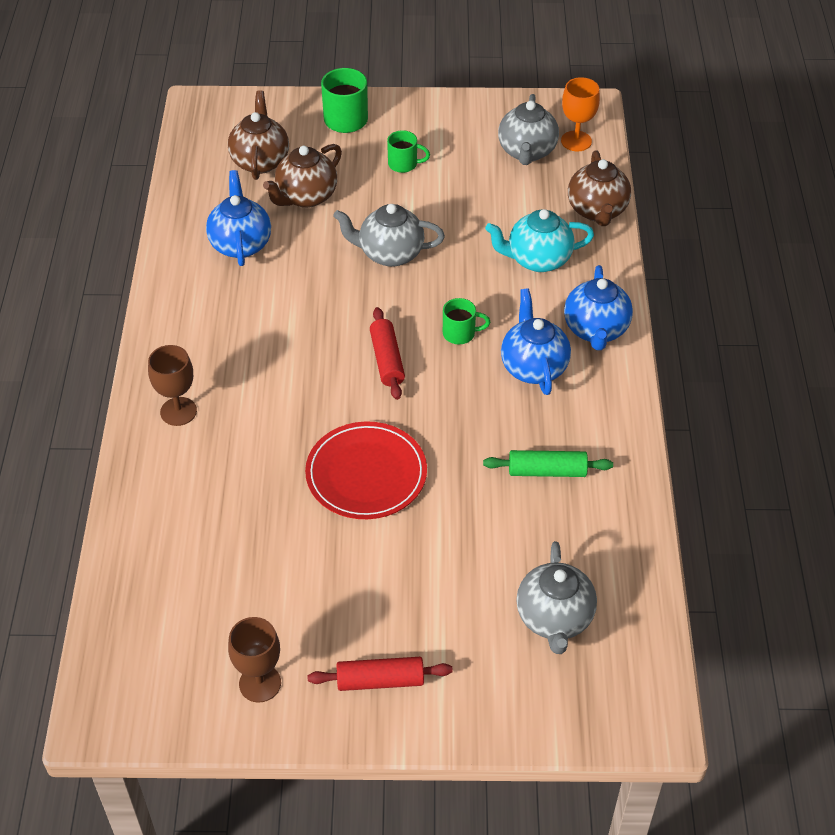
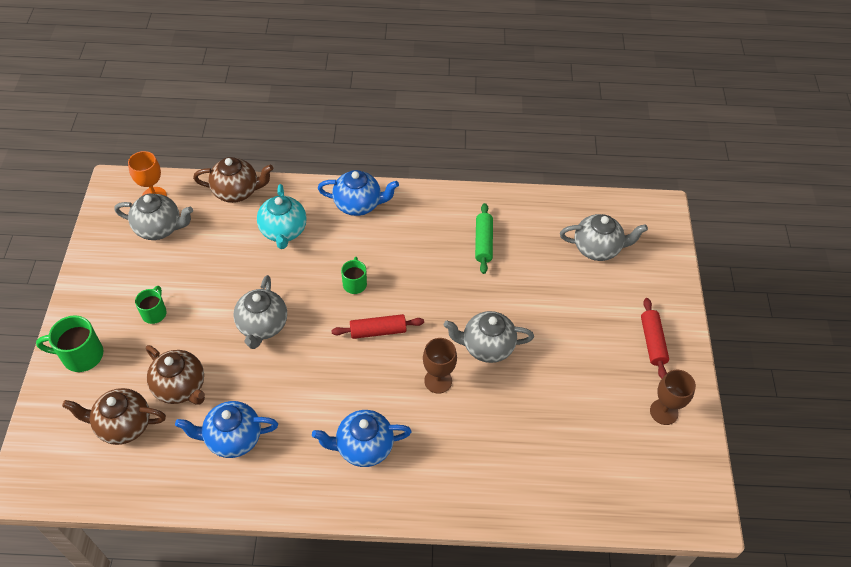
camera: 90 degrees left, 5 degrees up
brown goblet [148,345,197,426] -> brown goblet moved to [423,338,457,394]
red plate [305,421,427,519] -> grey teapot [444,311,534,363]
blue teapot [501,288,571,395] -> blue teapot moved to [312,410,412,467]

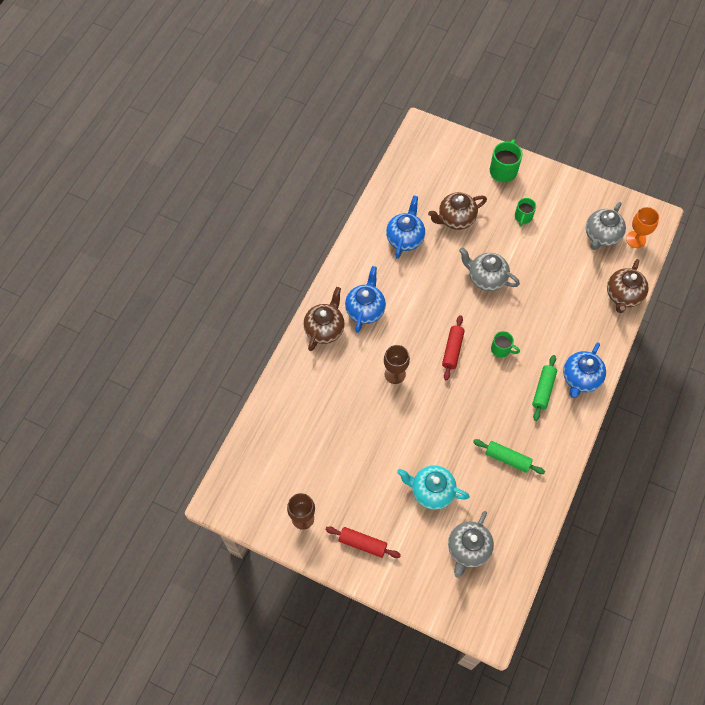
camera: 115 degrees right, 10 degrees up
brown teapot [62,388,166,445] -> brown teapot moved to [303,287,345,351]
green mug [135,286,167,324] -> green mug turned 75 degrees clockwise [515,198,536,226]
turquoise teapot [257,184,307,249] -> turquoise teapot moved to [397,465,470,510]
grey teapot [444,311,534,363] -> none
none -> green rolling pin [532,355,557,421]

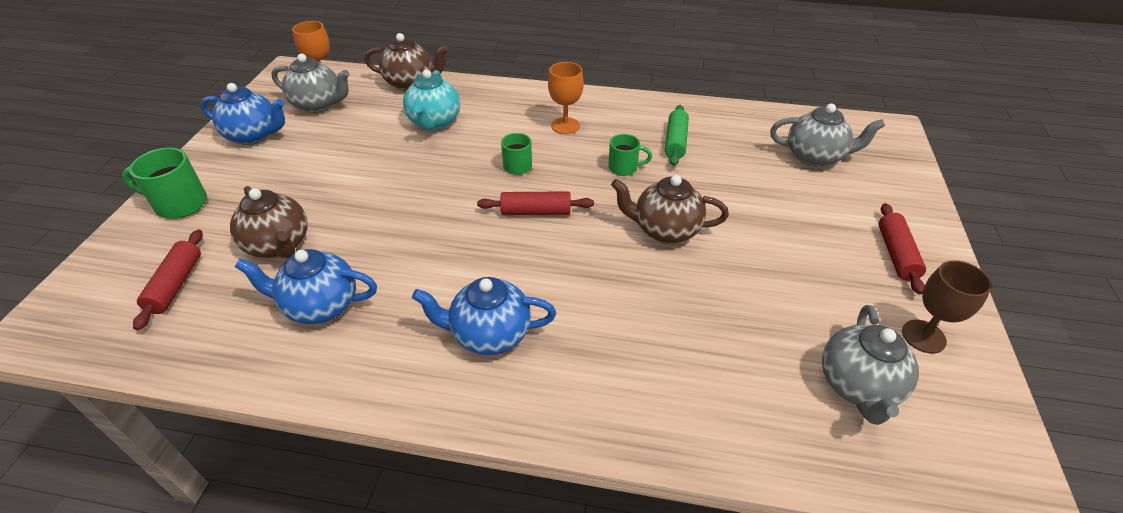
camera: 105 degrees left, 20 degrees down
brown teapot [303,287,345,351] -> brown teapot moved to [611,175,729,244]
brown goblet [384,345,410,384] -> none
turquoise teapot [397,465,470,510] -> turquoise teapot moved to [403,70,460,130]
grey teapot [459,247,520,291] -> grey teapot moved to [822,305,919,425]
green mug [515,198,536,226] -> green mug moved to [608,134,652,176]
green rolling pin [532,355,557,421] -> orange goblet [548,62,584,134]
blue teapot [563,342,606,398] -> blue teapot moved to [200,83,285,145]
none -> red rolling pin [133,230,203,330]

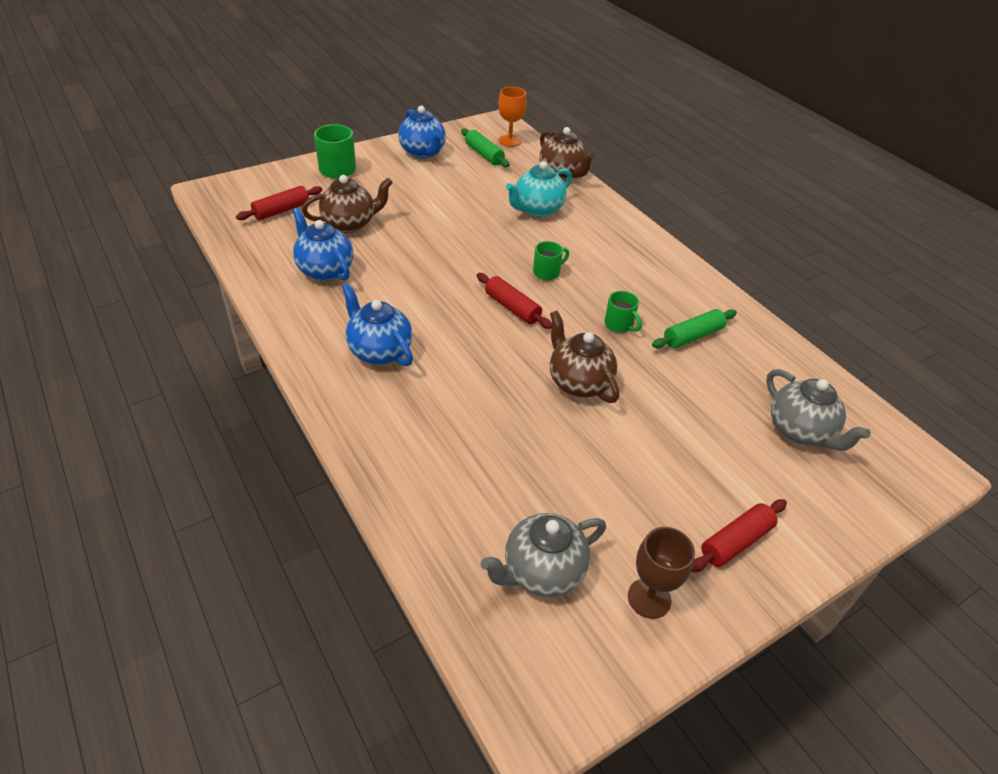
camera: 45 degrees right, 0 degrees up
brown teapot [230,186,308,258] -> brown teapot turned 120 degrees counterclockwise [302,175,393,233]
grey teapot [271,54,349,113] -> green rolling pin [461,129,510,167]
orange goblet [548,62,584,134] -> none

